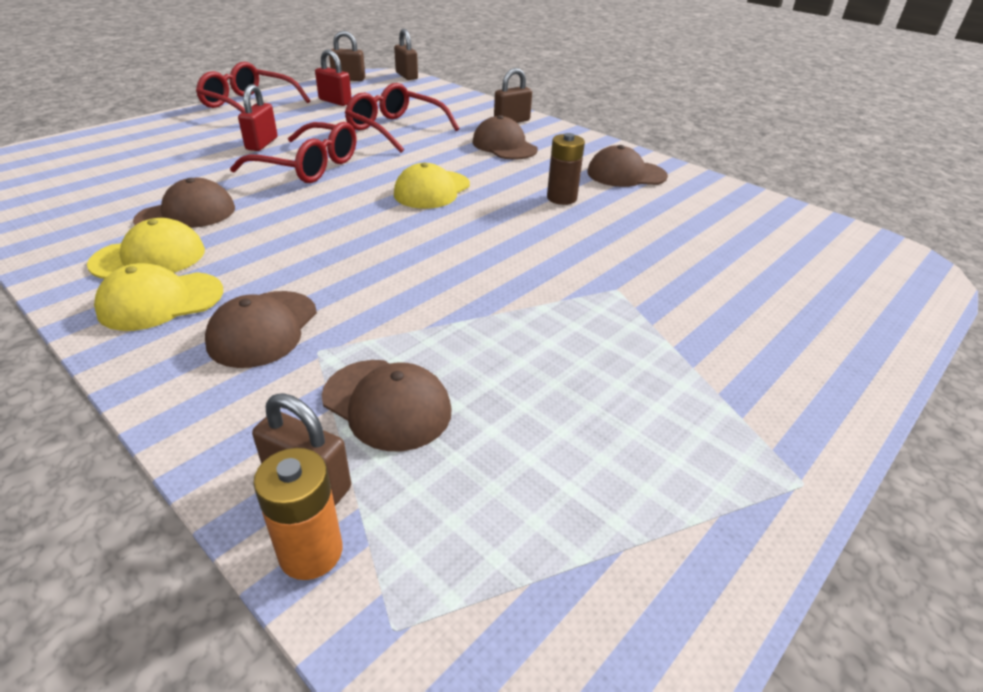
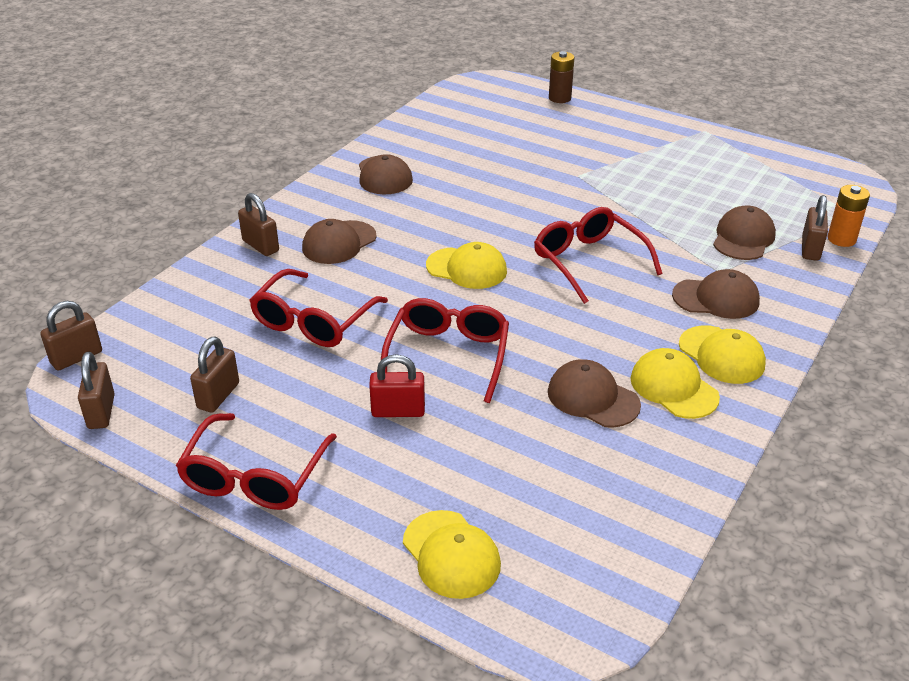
camera: 100 degrees left, 0 degrees up
red padlock [315,49,352,106] -> brown padlock [190,337,239,413]
brown battery [547,133,585,205] -> brown battery moved to [549,51,575,103]
none -> yellow cap [403,510,501,599]
none -> red glasses [534,207,662,304]

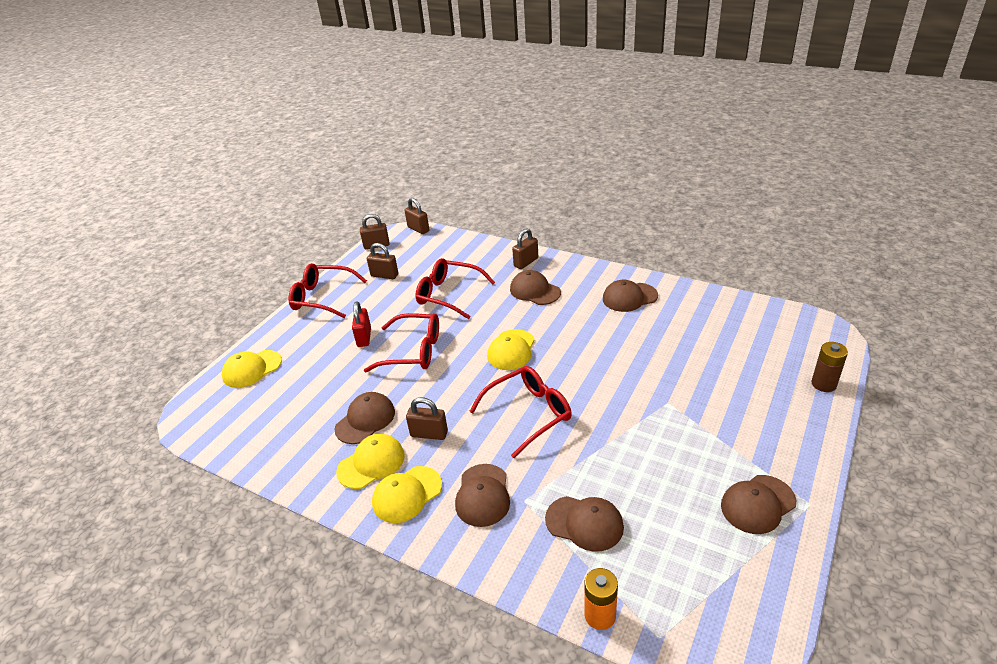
camera: 90 degrees right, 0 degrees up
brown padlock [802,195,828,261] -> brown padlock moved to [406,397,448,440]
none -> brown cap [721,475,796,534]

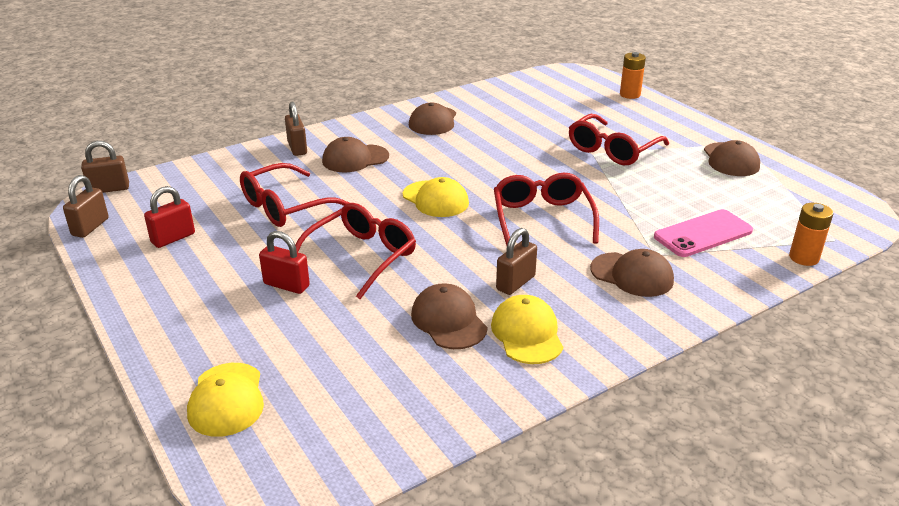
camera: 65 degrees left, 5 degrees down
red glasses [289,263,367,318] -> red glasses moved to [569,114,669,165]
brown padlock [367,243,398,279] -> red padlock [144,186,195,248]
yellow cap [372,466,442,523] -> none
brown cap [545,496,624,552] -> pink phone [654,209,753,257]
brown battery [812,342,848,392] -> orange battery [620,52,646,99]

